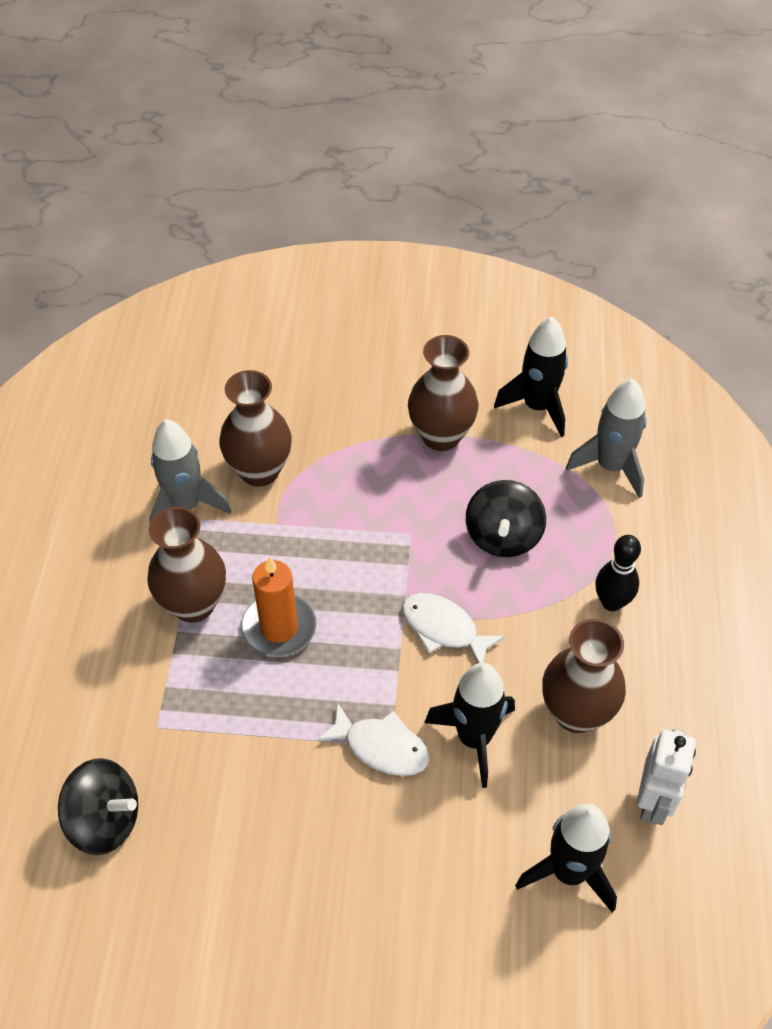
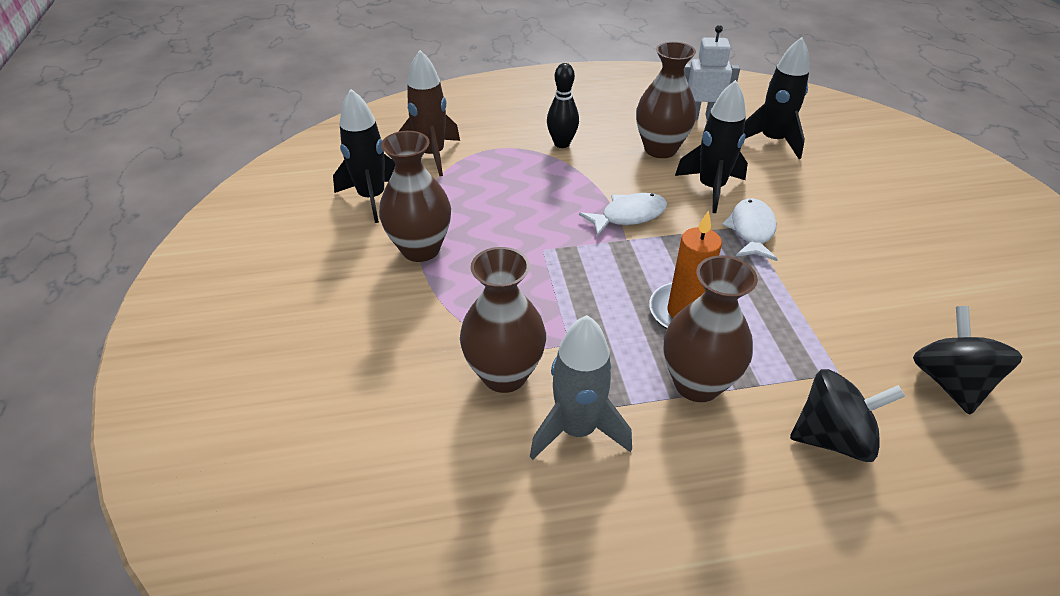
camera: 105 degrees left, 10 degrees down
white fish [402,593,505,663] -> white fish turned 135 degrees counterclockwise [579,193,667,237]
black spinning top [466,480,546,557] -> black spinning top moved to [790,369,905,462]
grey rocket [566,378,646,498] -> brown rocket [398,50,460,176]

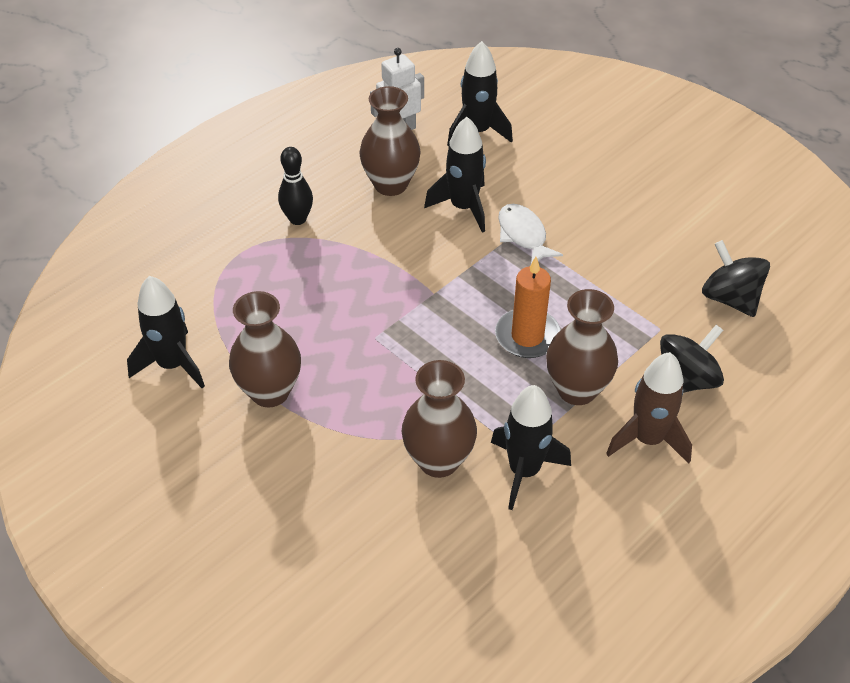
camera: 35 degrees left, 5 degrees up
brown rocket [398,50,460,176] -> brown rocket moved to [606,352,692,464]
grey rocket [530,315,632,460] -> black rocket [491,385,571,510]
white fish [579,193,667,237] -> none

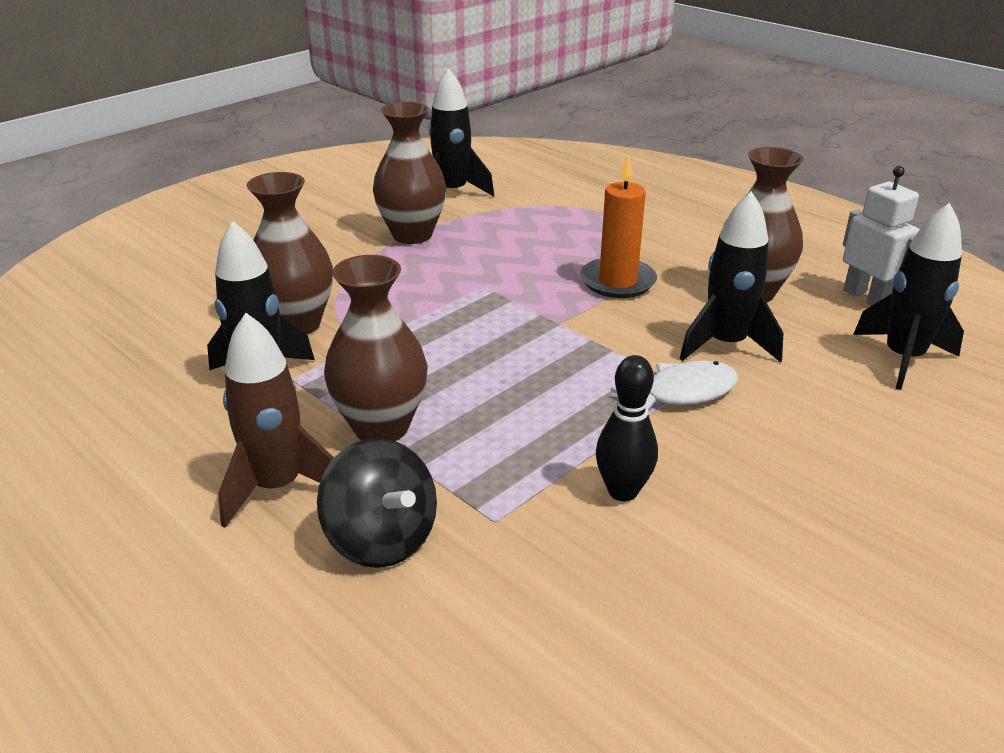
camera: 90 degrees right, 15 degrees down
black bowling pin [278,147,313,225] -> black bowling pin moved to [596,355,658,501]
orange candle [495,257,561,358] -> orange candle moved to [580,155,657,298]
black spinning top [702,240,770,317] -> none

